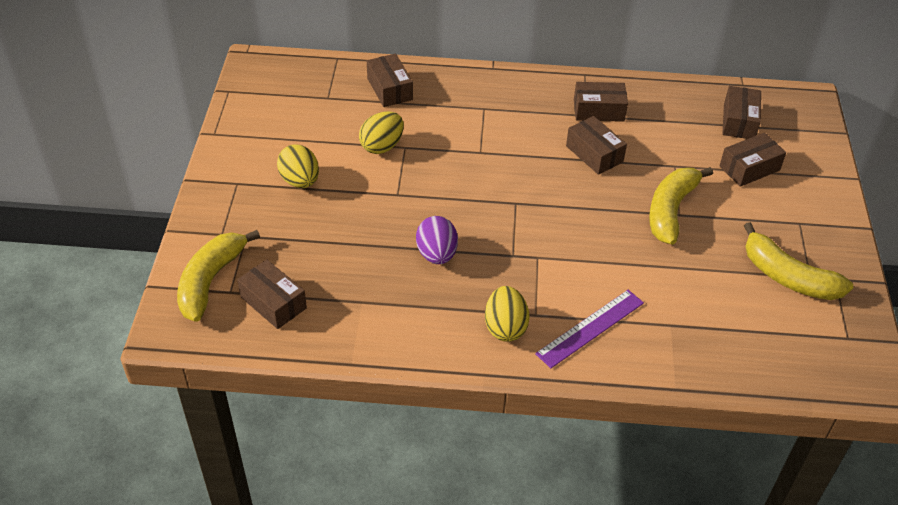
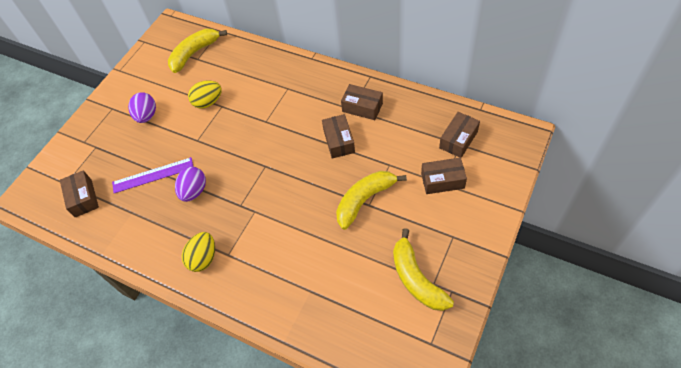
camera: 30 degrees right, 10 degrees up
yellow banana [177,230,260,322] -> yellow banana moved to [168,29,227,73]
yellow egg [277,144,319,188] -> purple egg [128,92,156,123]
brown box [367,54,413,107] -> none
purple ruler [535,290,644,368] -> purple ruler moved to [112,157,194,193]

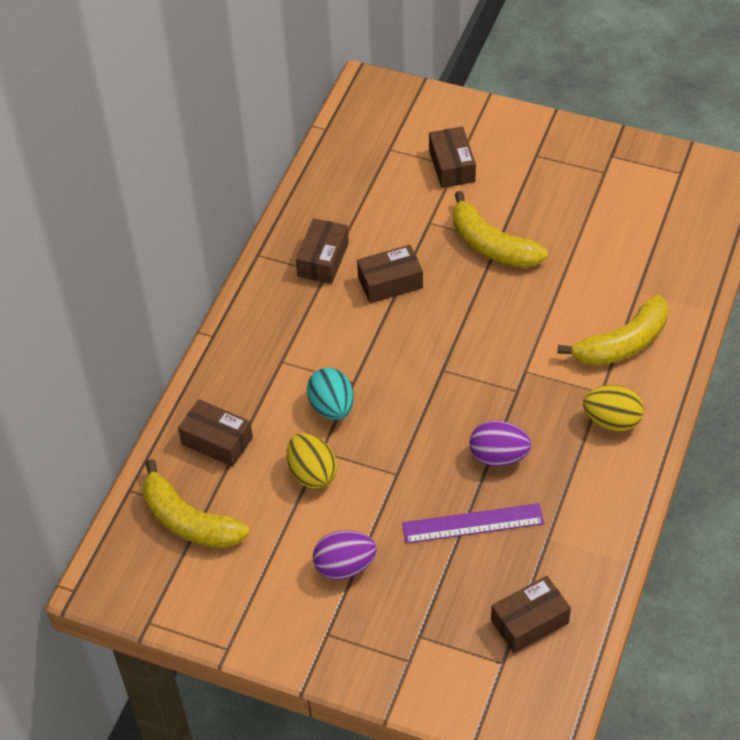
camera: 100 degrees left, 5 degrees down
purple ruler [112,157,194,193] -> purple ruler turned 75 degrees counterclockwise [402,503,544,544]
yellow banana [393,228,454,311] -> yellow banana moved to [557,295,668,366]
brown box [439,112,480,158] -> brown box moved to [178,399,253,467]
none -> turquoise egg [307,368,354,420]

